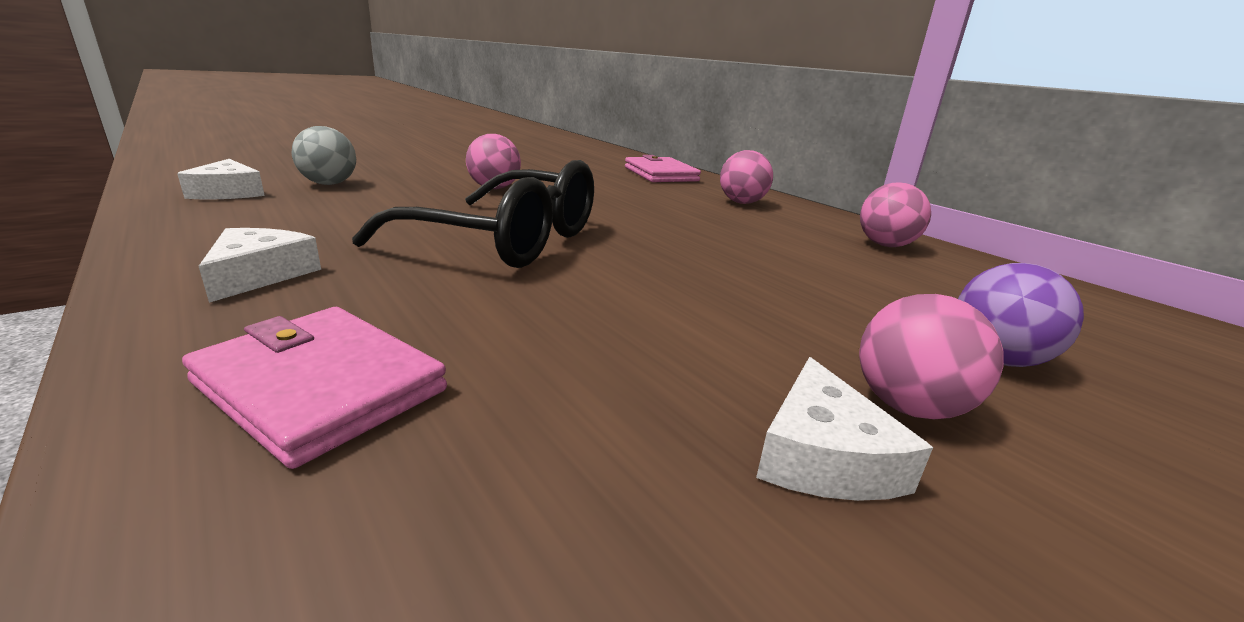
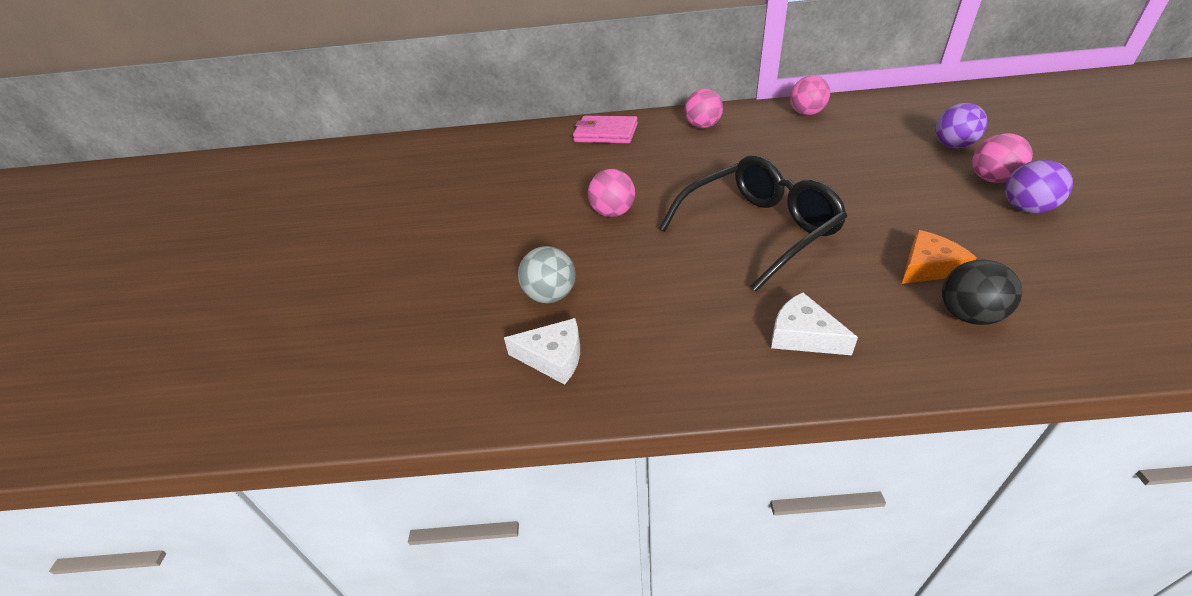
camera: 50 degrees left, 15 degrees up
pink wallet [182,307,447,469] -> black ball [942,259,1022,325]
white cheese [756,357,933,501] -> purple ball [1005,160,1073,213]
none -> orange cheese [902,230,977,284]

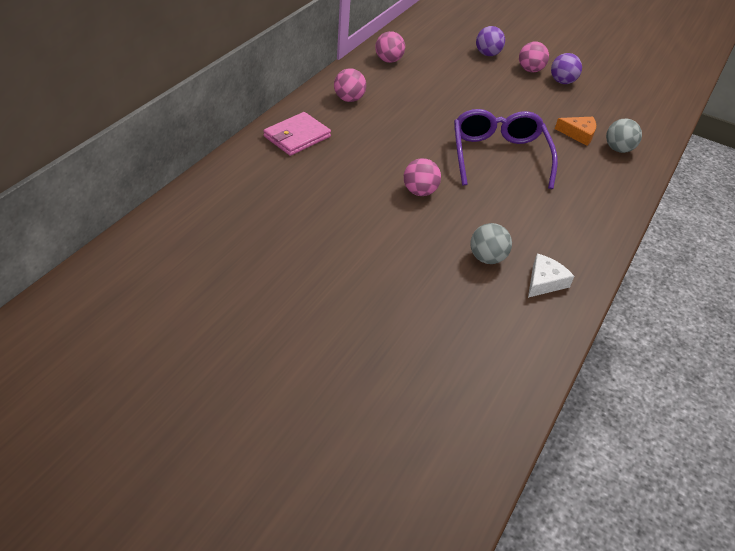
camera: 65 degrees left, 5 degrees up
black glasses [659,155,847,291] -> purple glasses [454,109,558,189]
white cheese [771,292,858,355] -> none
orange cheese [902,230,977,284] -> orange cheese turned 105 degrees clockwise [555,117,596,146]
black ball [942,259,1022,325] -> grey ball [606,118,642,153]

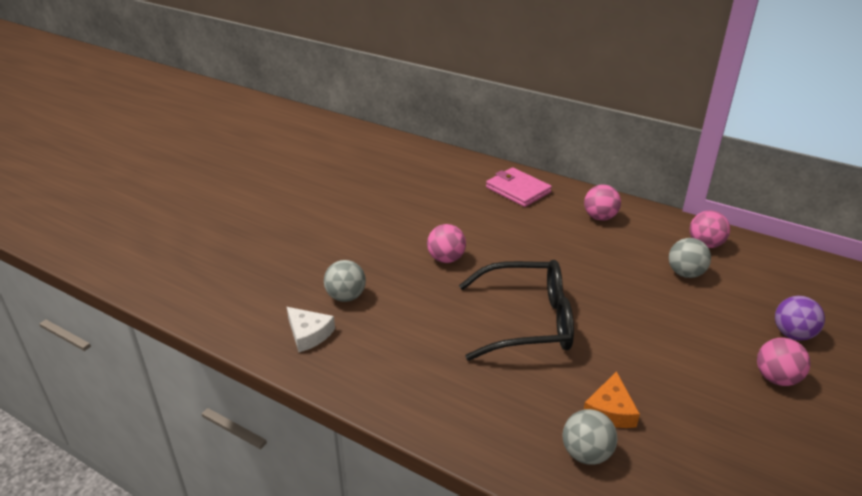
camera: 95 degrees right, 10 degrees down
purple glasses [454,109,558,189] -> black glasses [459,260,574,361]
purple ball [551,53,582,84] -> none
none -> grey ball [669,238,711,278]

